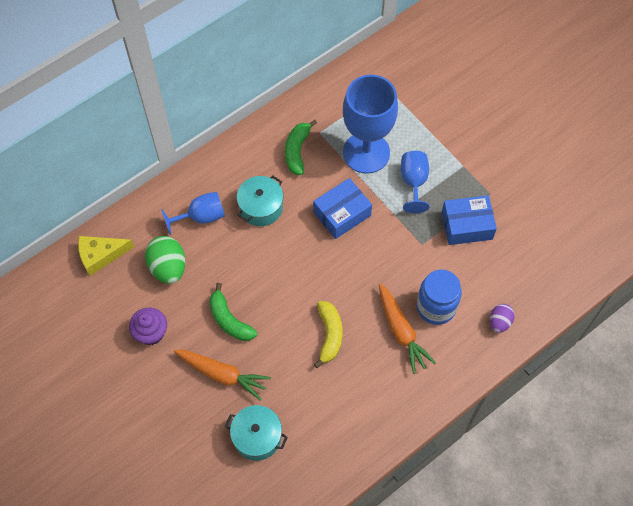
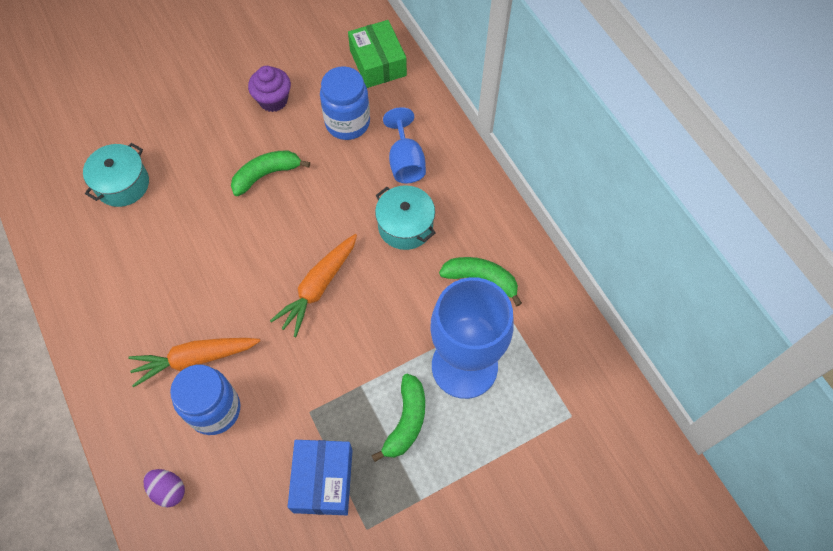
camera: 100 degrees right, 0 degrees up
yellow cheese [78,236,134,276] -> green box [348,20,407,88]
green egg [145,236,185,284] -> blue jar [320,66,370,140]
orange carrot [174,350,271,401] -> orange carrot moved to [270,234,357,337]
blue box [313,178,372,239] -> none
yellow banana [314,301,343,368] -> none
blue goblet [401,151,430,213] -> green banana [371,374,425,462]

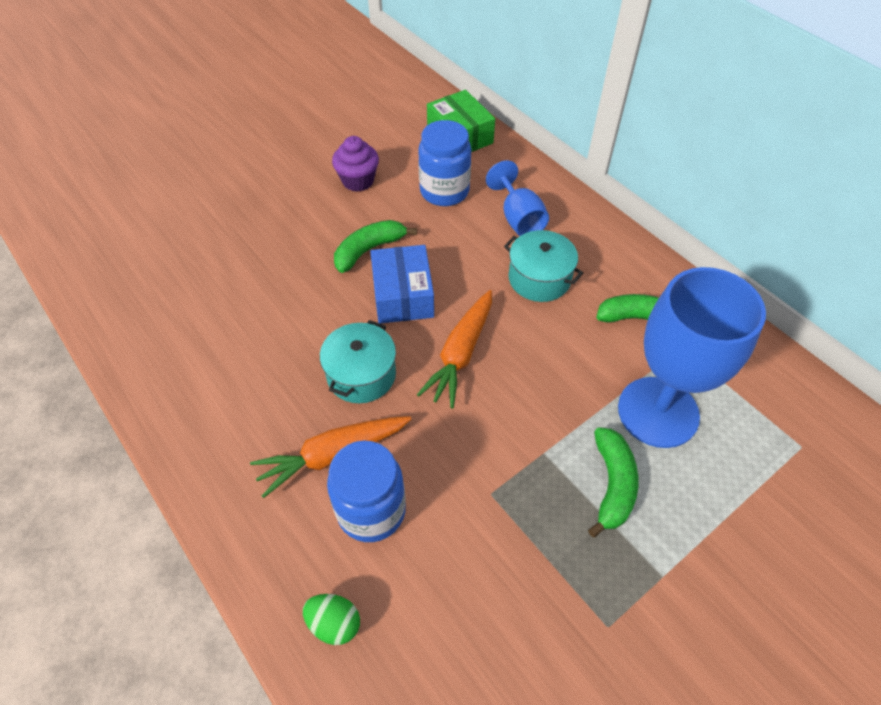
camera: 10 degrees left, 10 degrees down
turquoise pot [83,143,149,207] -> turquoise pot moved to [320,320,396,403]
purple egg [143,469,185,507] -> green egg [303,594,360,645]
blue box [288,440,353,515] -> blue box moved to [370,245,434,323]

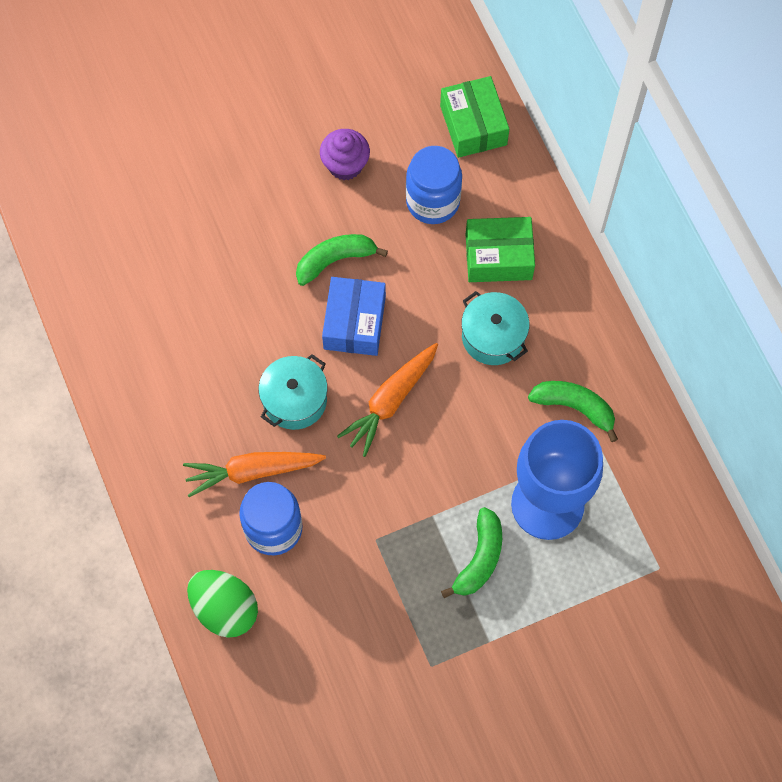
camera: 15 degrees right, 15 degrees up
green egg [303,594,360,645] -> green egg [187,570,258,638], size x1.68
blue goblet [486,160,549,236] -> green box [466,217,535,282]

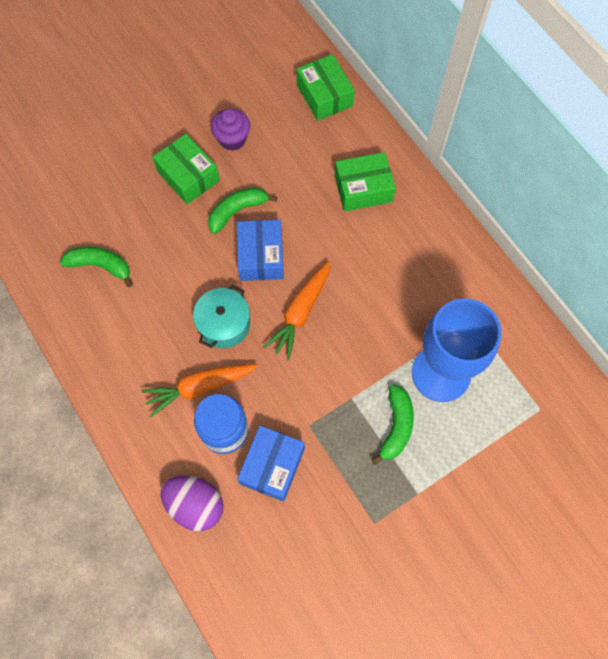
camera: 10 degrees left, 0 degrees up
green egg [187,570,258,638] -> purple egg [161,476,224,531]
blue jar [406,146,462,224] -> none
turquoise pot [461,291,529,365] -> none
green banana [528,381,618,442] -> green banana moved to [60,247,133,287]
none -> green box [153,134,220,204]
none -> blue box [237,425,305,502]

